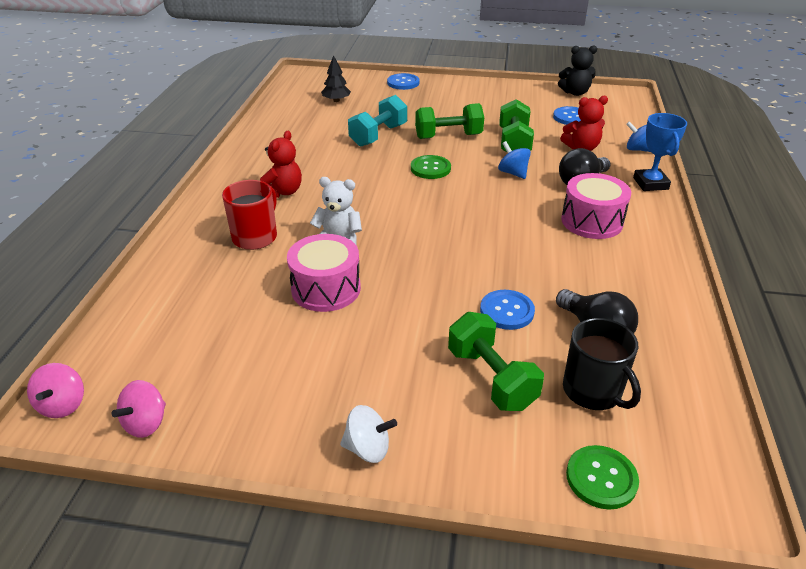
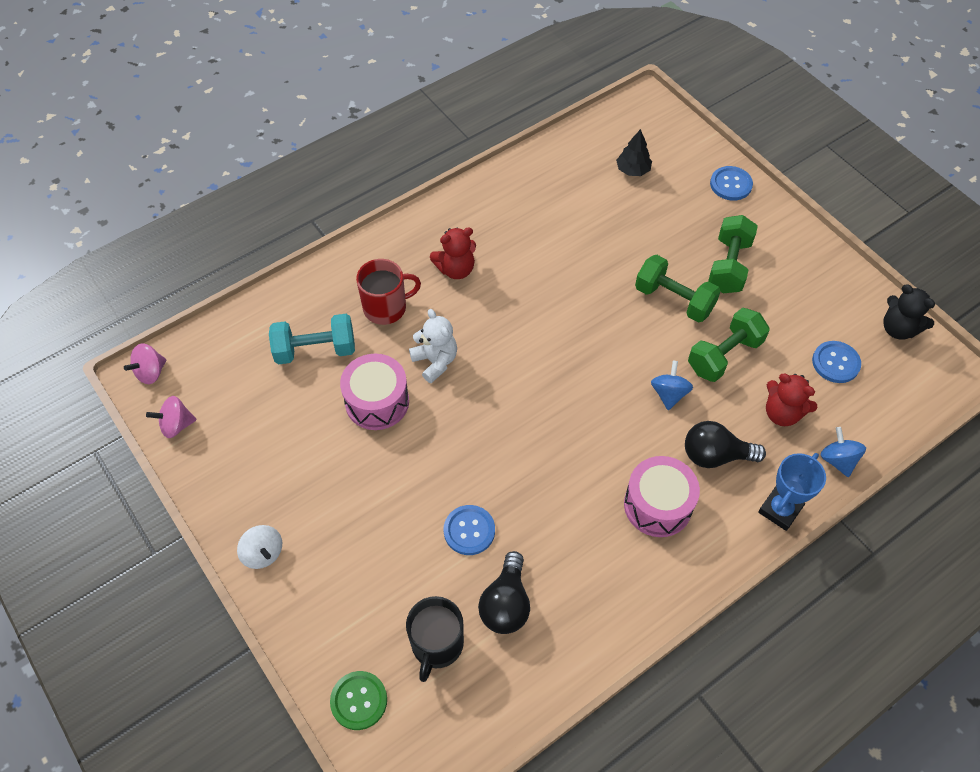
camera: 45 degrees right, 20 degrees up
turquoise dumbbell [348,95,407,147] -> turquoise dumbbell moved to [269,314,355,364]
green button [411,155,451,179] -> none
green dumbbell [448,312,544,411] -> green dumbbell moved to [708,215,758,293]

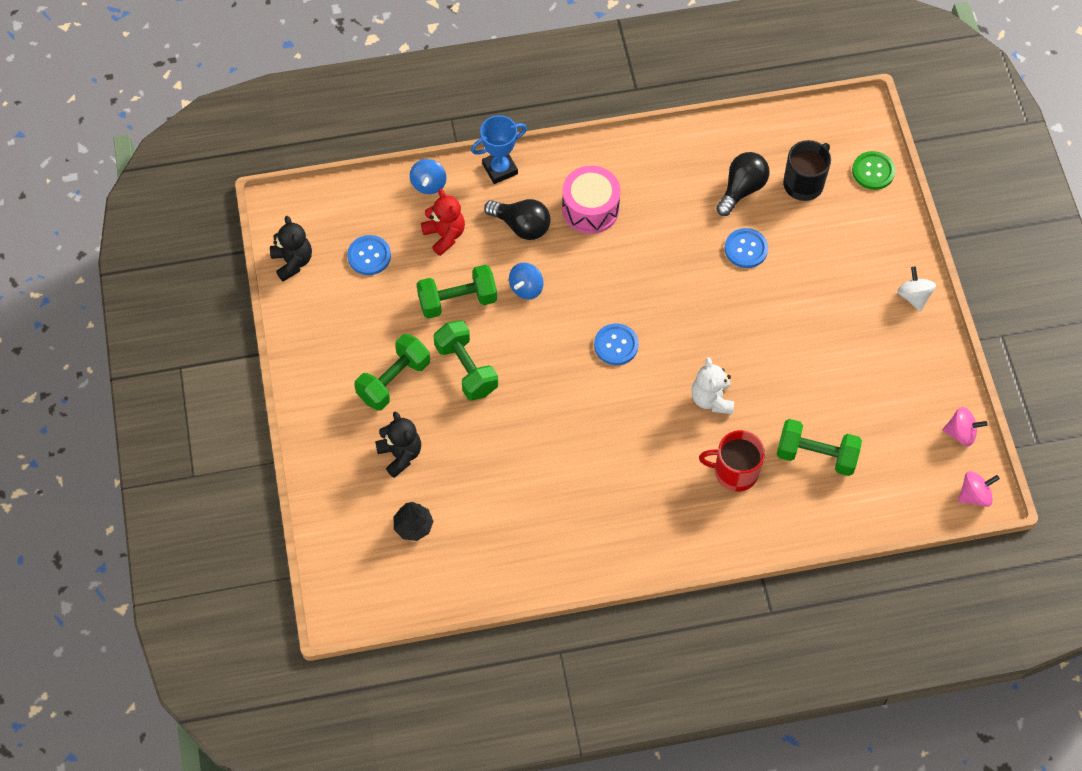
camera: 155 degrees left, 5 degrees up
turquoise dumbbell [269,314,355,364] -> green dumbbell [777,419,862,476]
pink drum [340,354,409,430] -> none
red teddy bear [430,227,476,279] -> none
blue button [710,166,753,201] -> blue button moved to [594,323,639,365]
none -> black teddy bear [375,412,421,478]

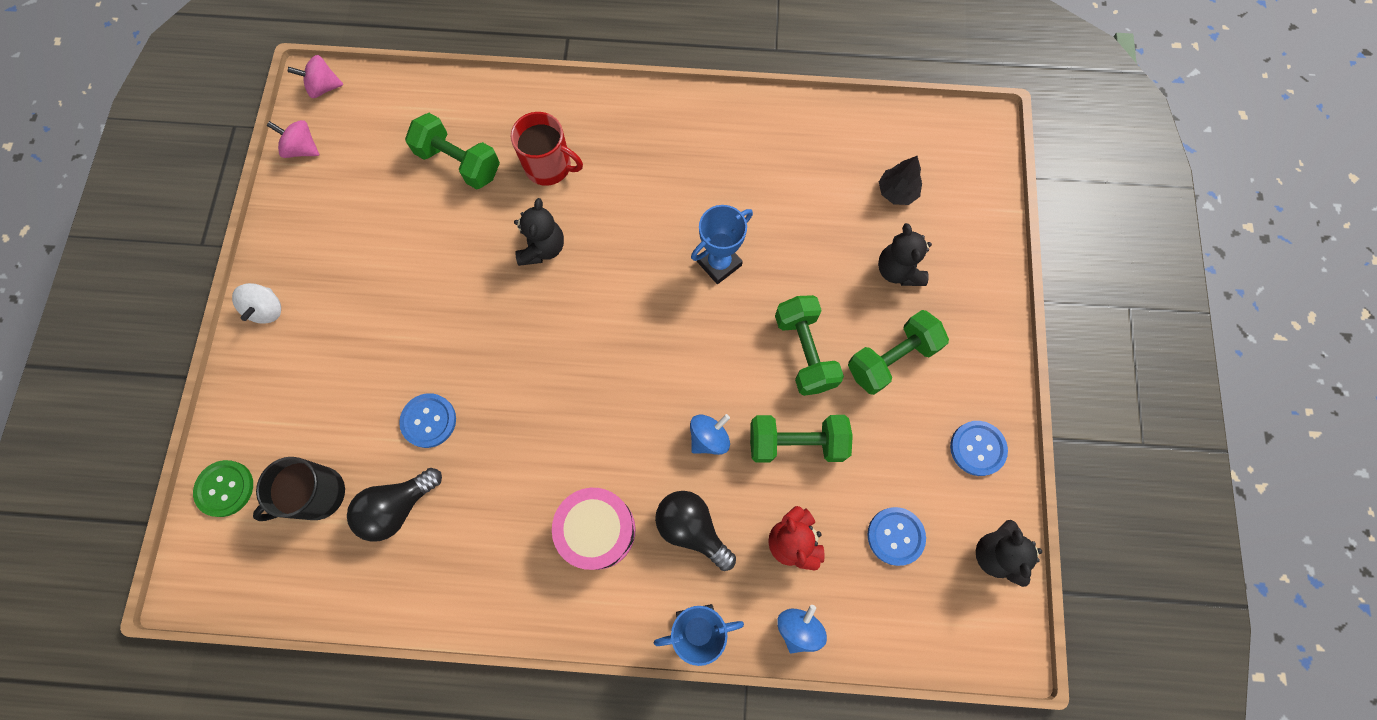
camera: 165 degrees left, 10 degrees up
blue button [594,323,639,365] -> blue button moved to [950,421,1008,476]
white teddy bear [692,357,734,414] -> black teddy bear [514,198,564,266]
none -> blue trophy [691,205,753,284]

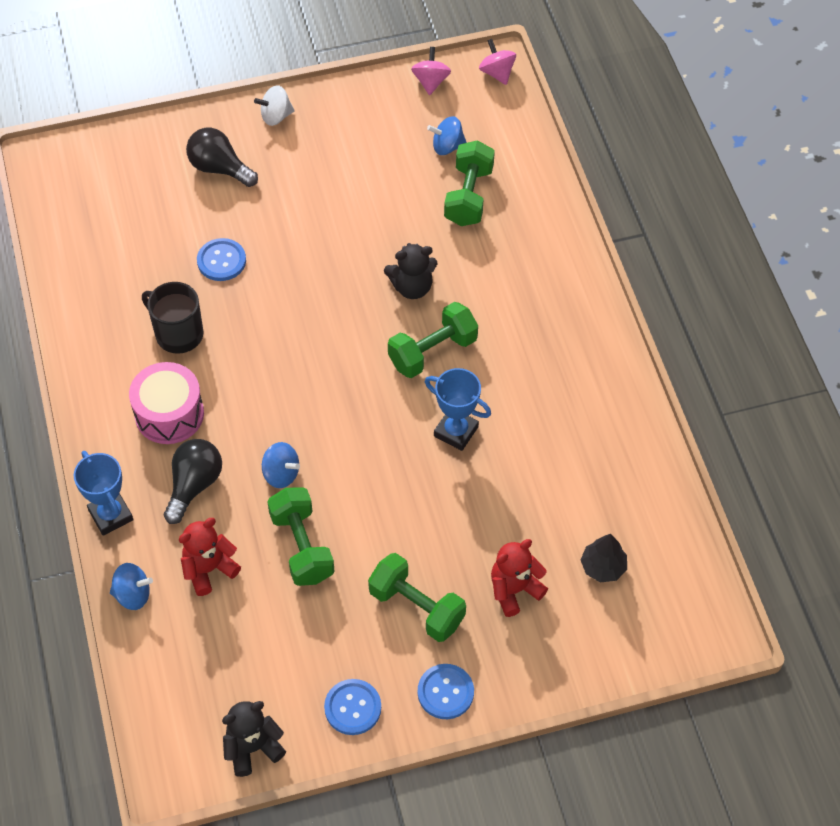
camera: 70 degrees right, 15 degrees down
green button [193,460,253,517] -> none
black mug [253,457,345,521] -> black mug moved to [142,282,204,354]
black light bulb [347,468,442,542] -> black light bulb moved to [186,128,258,187]
red mug [511,112,583,186] -> none
green dumbbell [775,295,844,396] -> green dumbbell moved to [388,302,478,378]
blue button [867,507,926,566] -> blue button moved to [418,664,474,719]
black teddy bear [878,223,932,286] -> red teddy bear [491,539,548,617]
none -> blue spinning top [427,116,467,155]

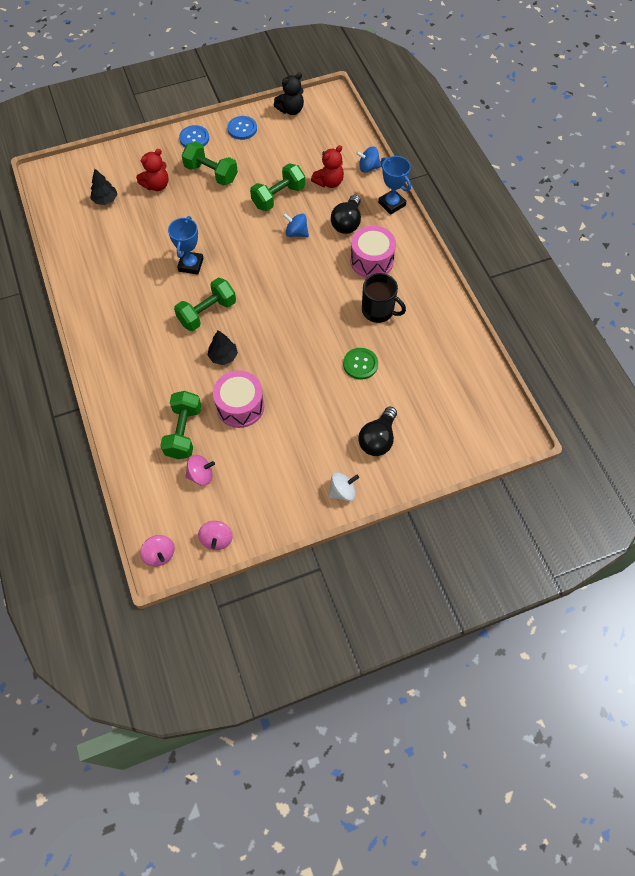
camera: 175 degrees right, 5 degrees up
black light bulb [186,128,258,187] -> black light bulb turned 90 degrees clockwise [358,406,397,456]
blue button [197,238,246,281] -> green button [343,348,378,380]
green dumbbell [267,487,334,586] -> green dumbbell turned 75 degrees clockwise [250,163,305,211]
black teddy bear [384,243,437,299] -> black tree [207,330,238,365]
blue trophy [425,368,491,451] -> blue trophy turned 75 degrees clockwise [168,216,204,274]
blue spinning top [427,116,467,155] -> pink spinning top [185,455,215,486]
none -> pink drum [213,371,264,428]

